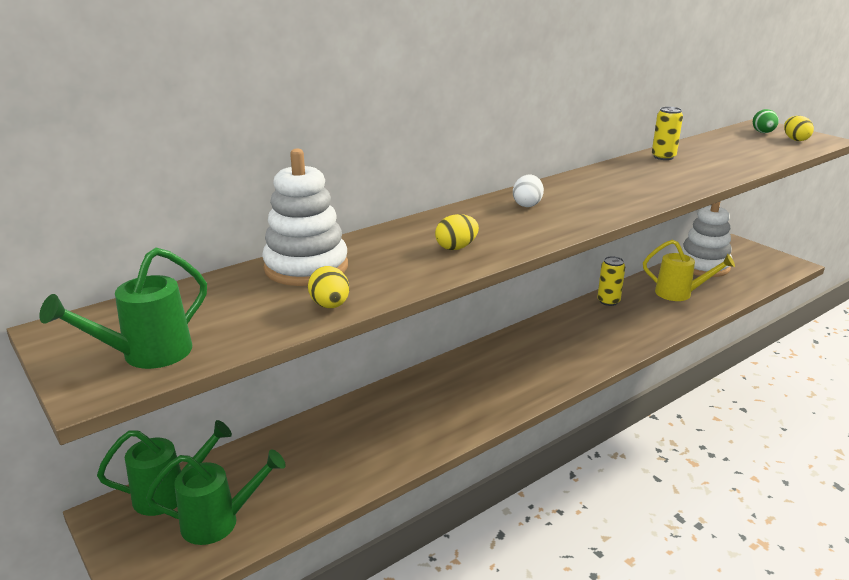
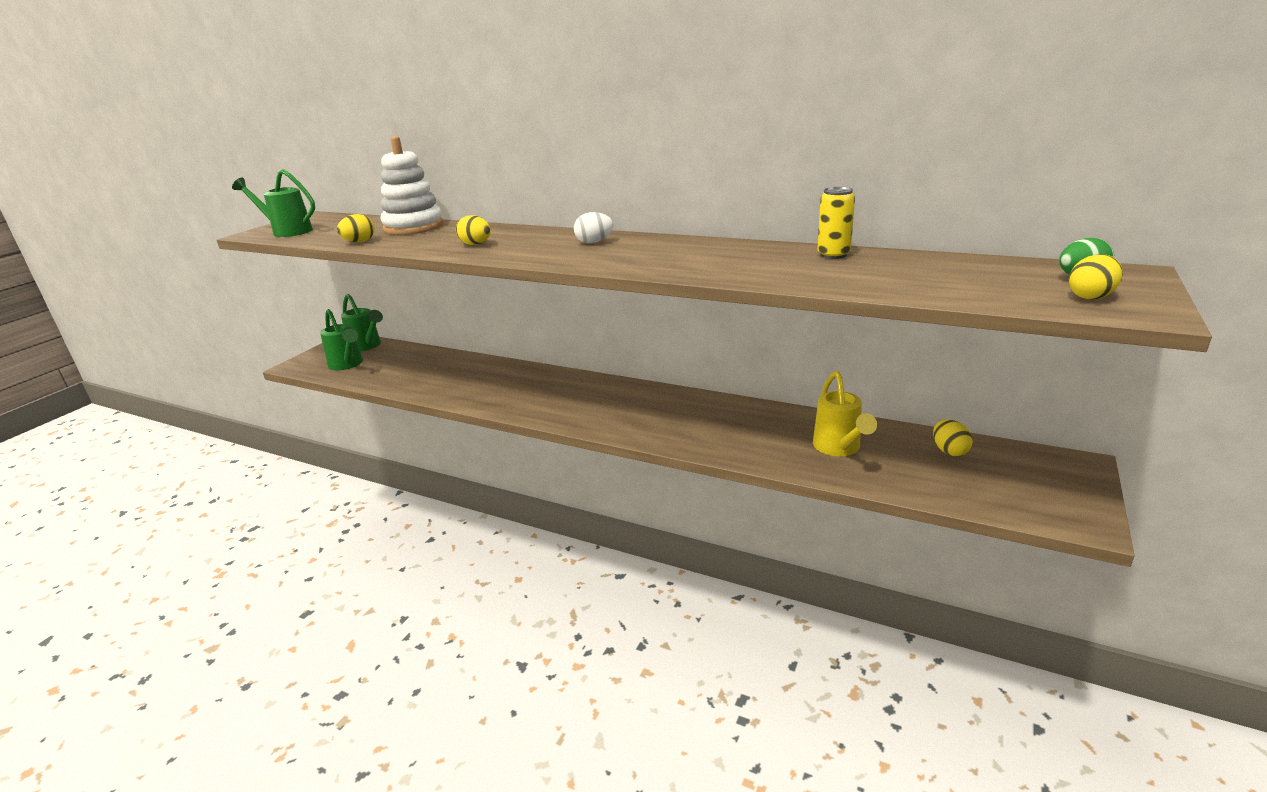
camera: 65 degrees right, 0 degrees up
yellow can [597,256,625,306] -> none
white stacking toy [682,201,732,277] -> yellow egg [933,419,973,456]

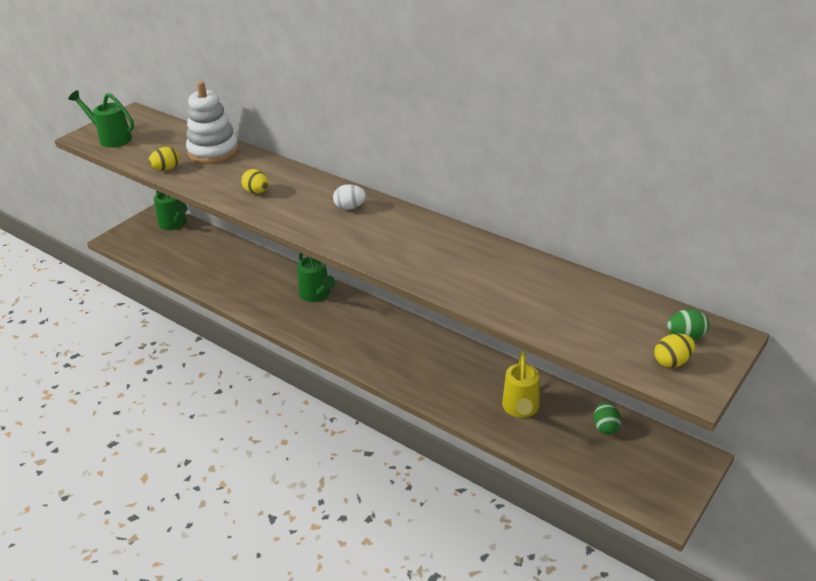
camera: 10 degrees right, 10 degrees up
green watering can [320,309,363,370] -> green watering can moved to [297,253,336,302]
yellow can [817,187,855,259] -> none
yellow egg [933,419,973,456] -> green egg [594,402,621,435]

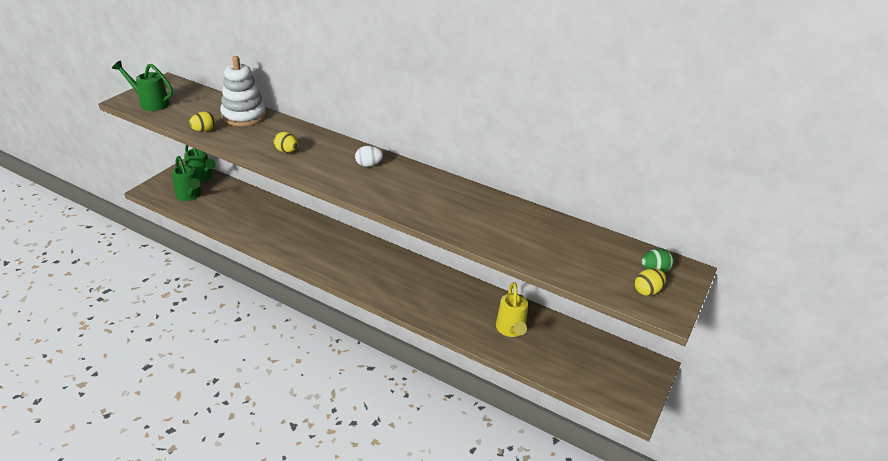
camera: 10 degrees left, 0 degrees up
green watering can [297,253,336,302] -> green watering can moved to [172,156,201,201]
green egg [594,402,621,435] -> none

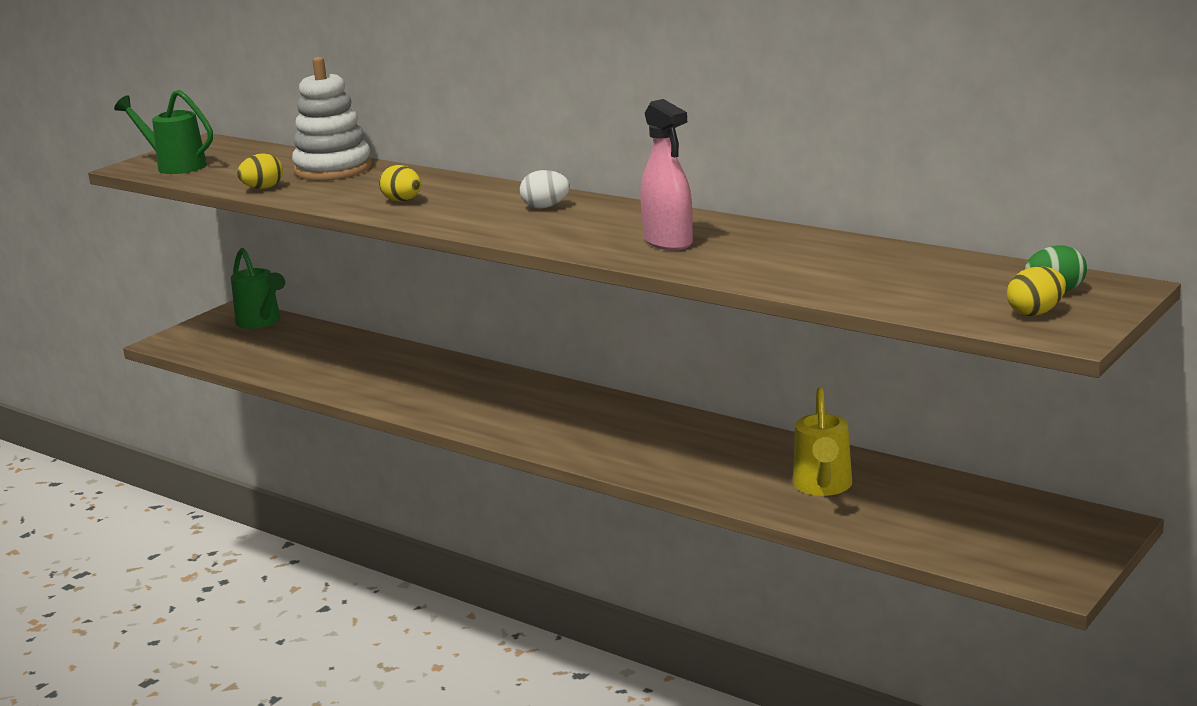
camera: 10 degrees right, 15 degrees down
green watering can [172,156,201,201] -> none
none -> pink spray bottle [640,99,693,250]

